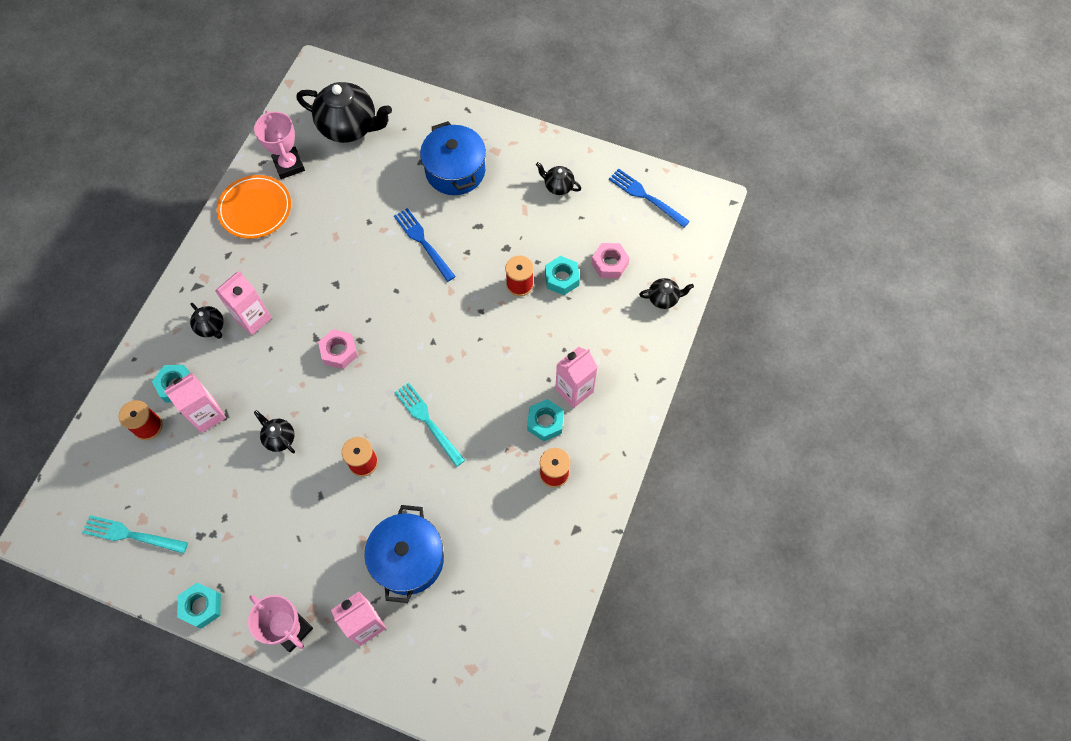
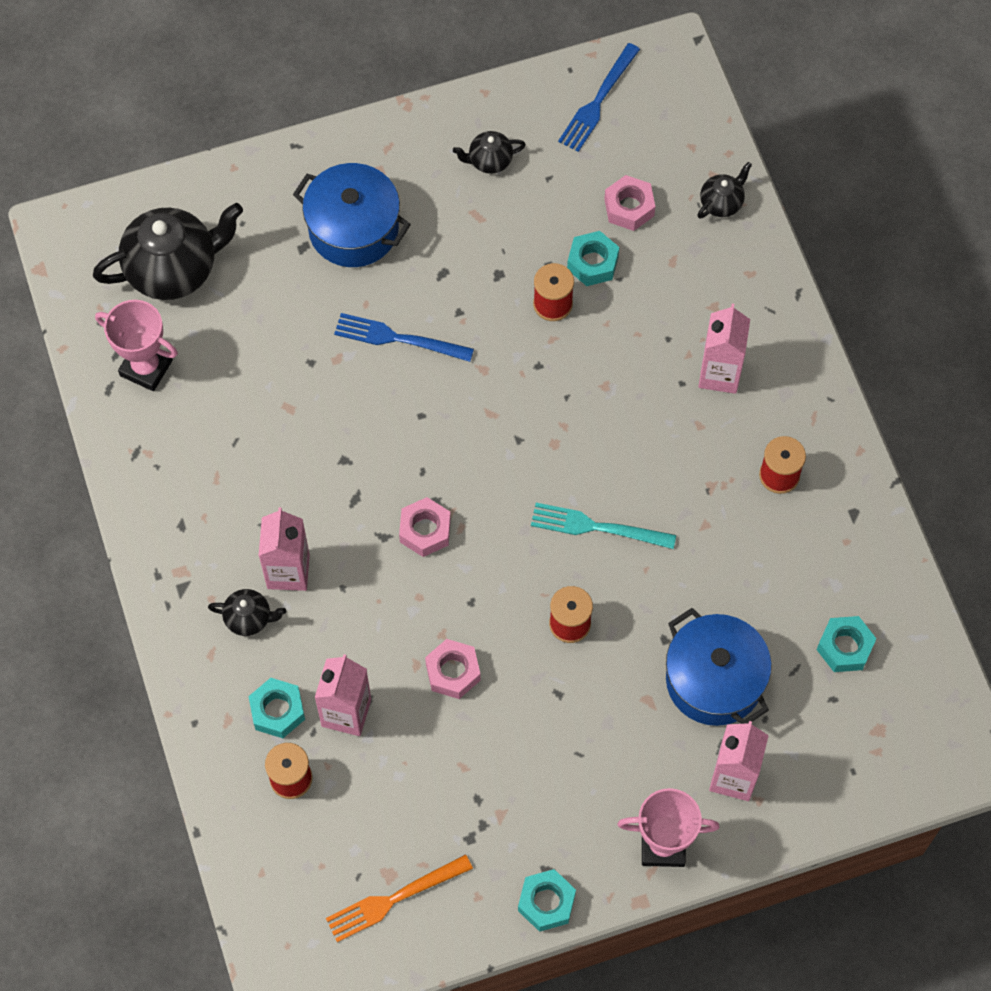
camera: 40 degrees left, 0 degrees up
turquoise fork [82,515,188,554] -> orange fork [326,854,473,942]
orange plate [217,175,291,239] -> none
black teapot [254,410,295,453] -> pink nut [425,639,481,699]
turquoise nut [527,399,564,442] -> turquoise nut moved to [817,616,876,672]
blue fork [609,169,690,228] -> blue fork turned 60 degrees counterclockwise [558,43,640,152]

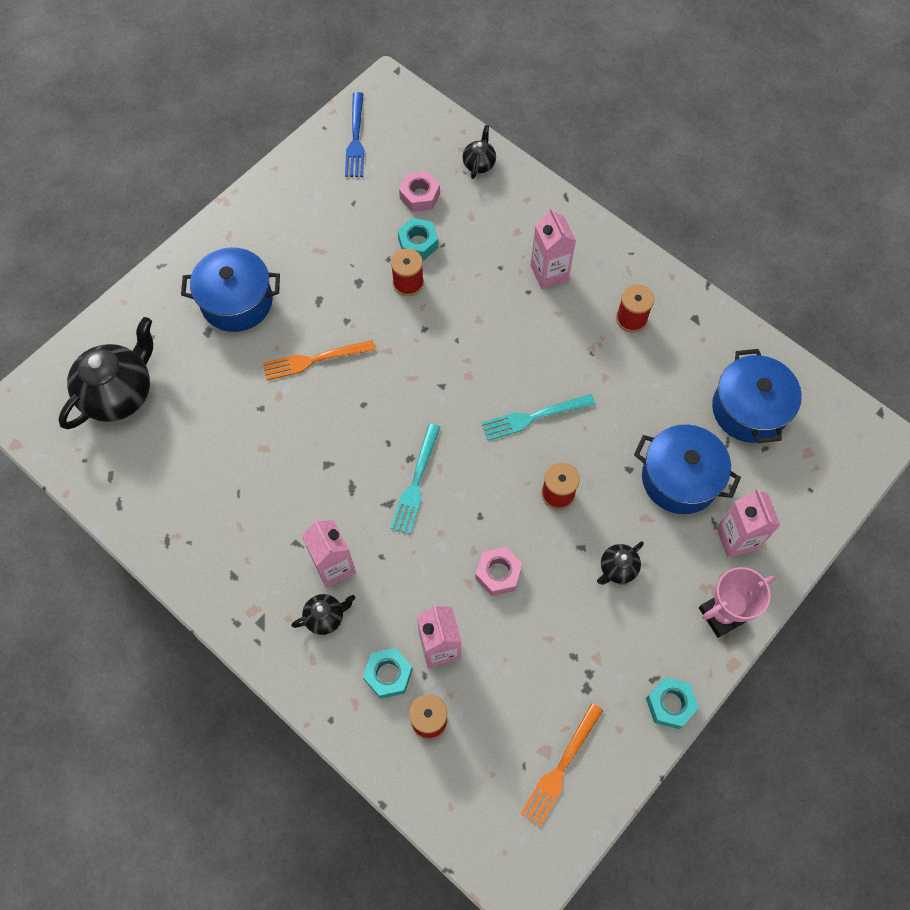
camera: 30 degrees left, 0 degrees up
pink trophy [95,300,178,391] -> none
blue fork [334,313,474,362] -> orange fork [263,340,375,380]
pink nut [399,497,451,557] -> turquoise fork [390,424,441,534]
black teapot [453,131,526,174] -> black teapot moved to [597,541,644,585]
turquoise nut [817,616,876,672] -> blue pot [712,349,802,443]

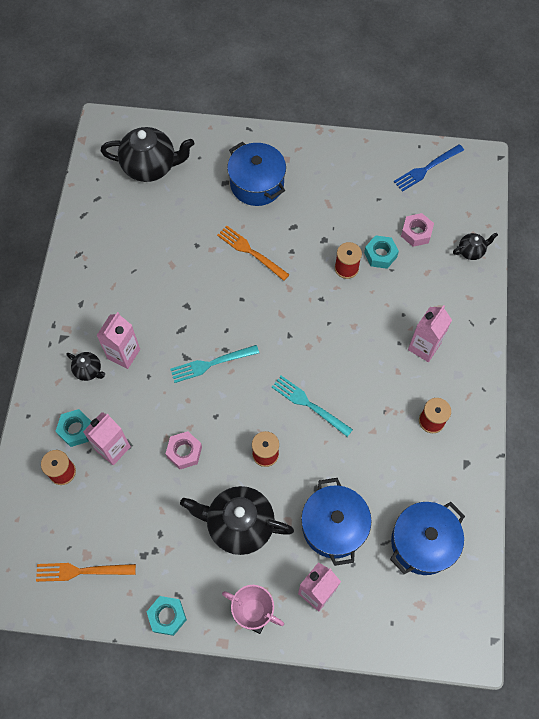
camera: 55 degrees right, 0 degrees up
black teapot [597,541,644,585] -> black teapot [180,486,294,555], size x2.11

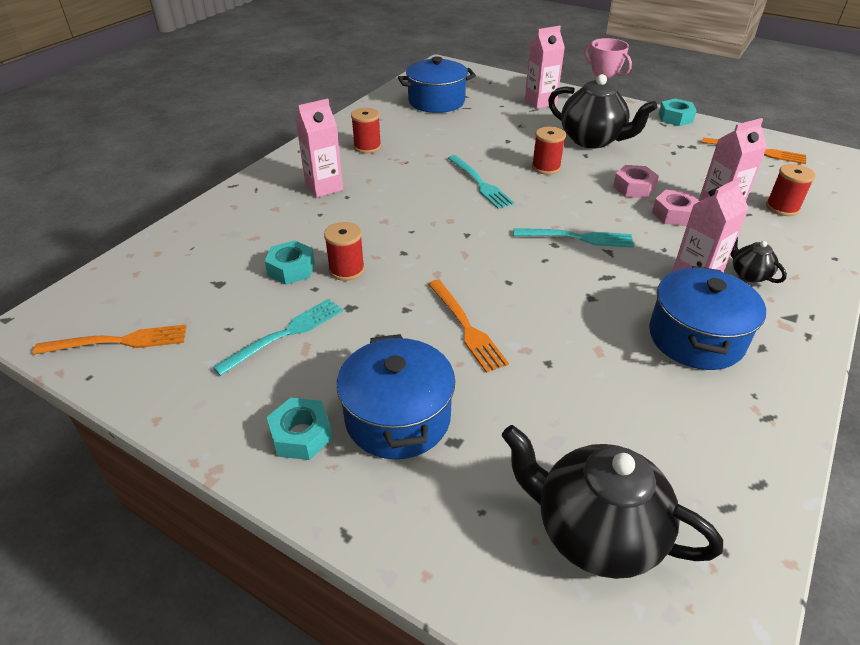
camera: 155 degrees left, 25 degrees down
turquoise nut [56,409,91,447] -> turquoise nut moved to [267,398,333,460]
blue pot [301,478,372,566] -> blue pot moved to [649,266,766,370]
blue fork [394,144,464,192] -> orange fork [33,325,187,354]
pink nut [401,213,434,247] -> pink nut moved to [652,190,699,226]
black teapot [453,233,498,260] -> none
none -> turquoise fork [213,299,343,376]

